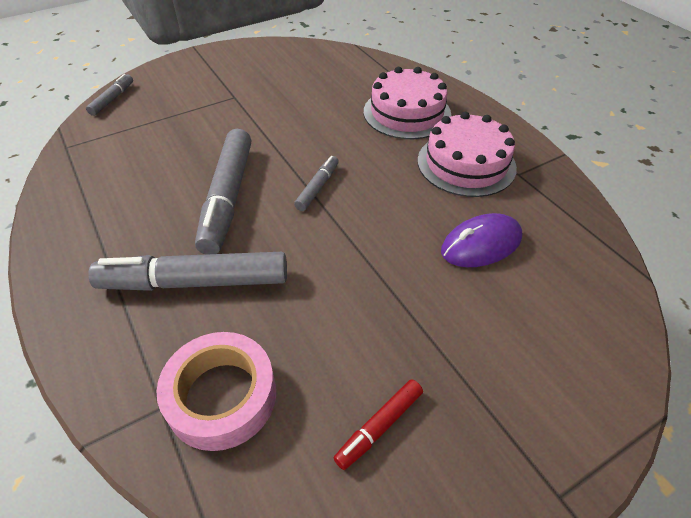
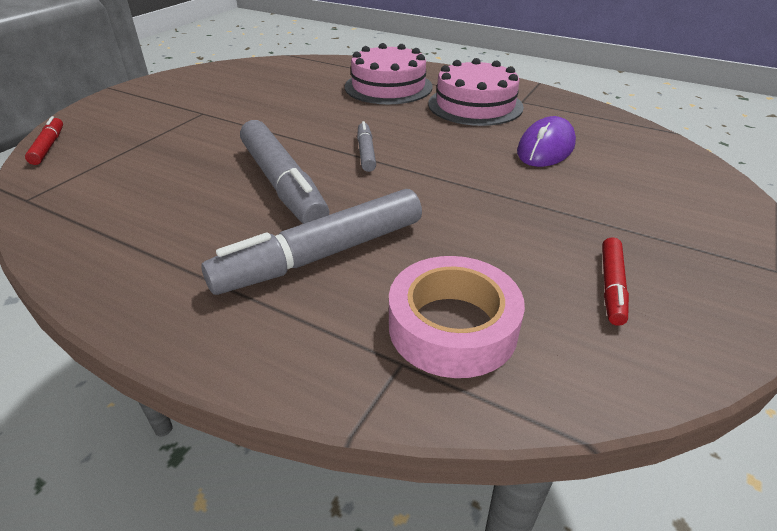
camera: 30 degrees left, 10 degrees down
grey marker [86,74,133,116] -> red marker [25,116,63,165]

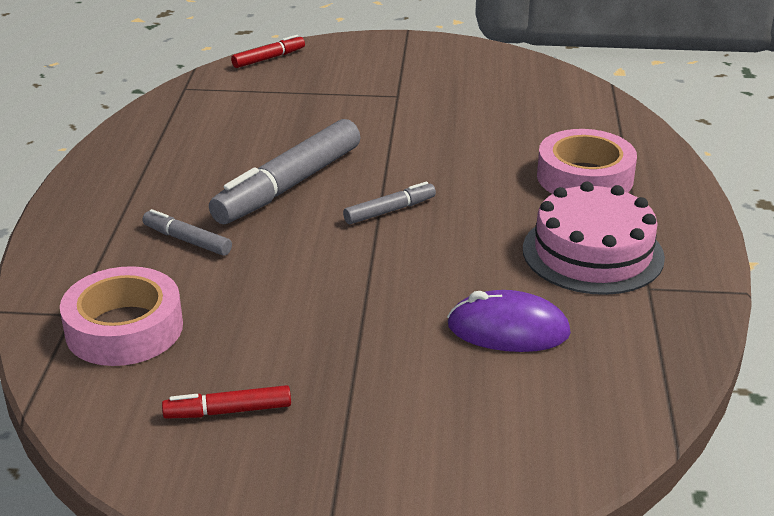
camera: 65 degrees right, 5 degrees down
grey marker [201,189,422,295] -> grey marker [142,209,232,256], size x0.49
pink cake [345,43,433,105] -> pink tape [537,129,637,194]

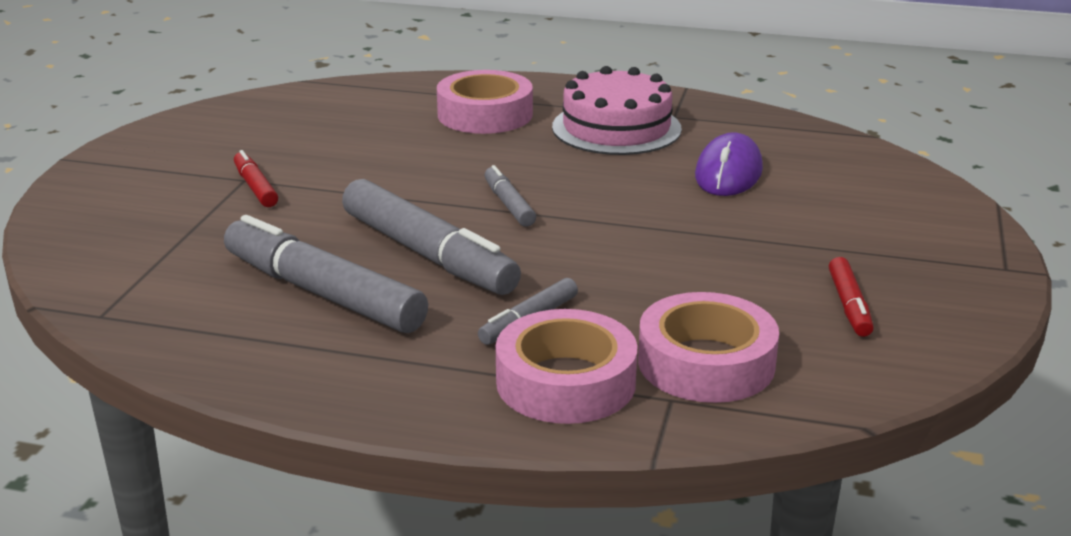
camera: 80 degrees left, 5 degrees down
red marker [231,35,305,68] -> red marker moved to [234,150,278,207]
none -> grey marker [224,215,428,333]
none -> pink tape [496,309,638,424]

